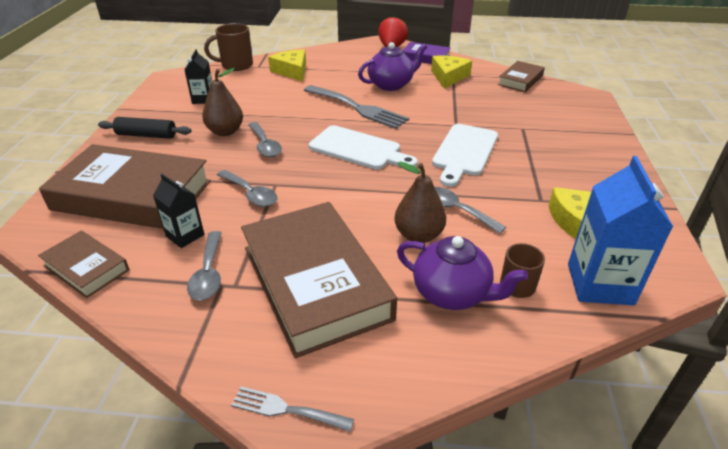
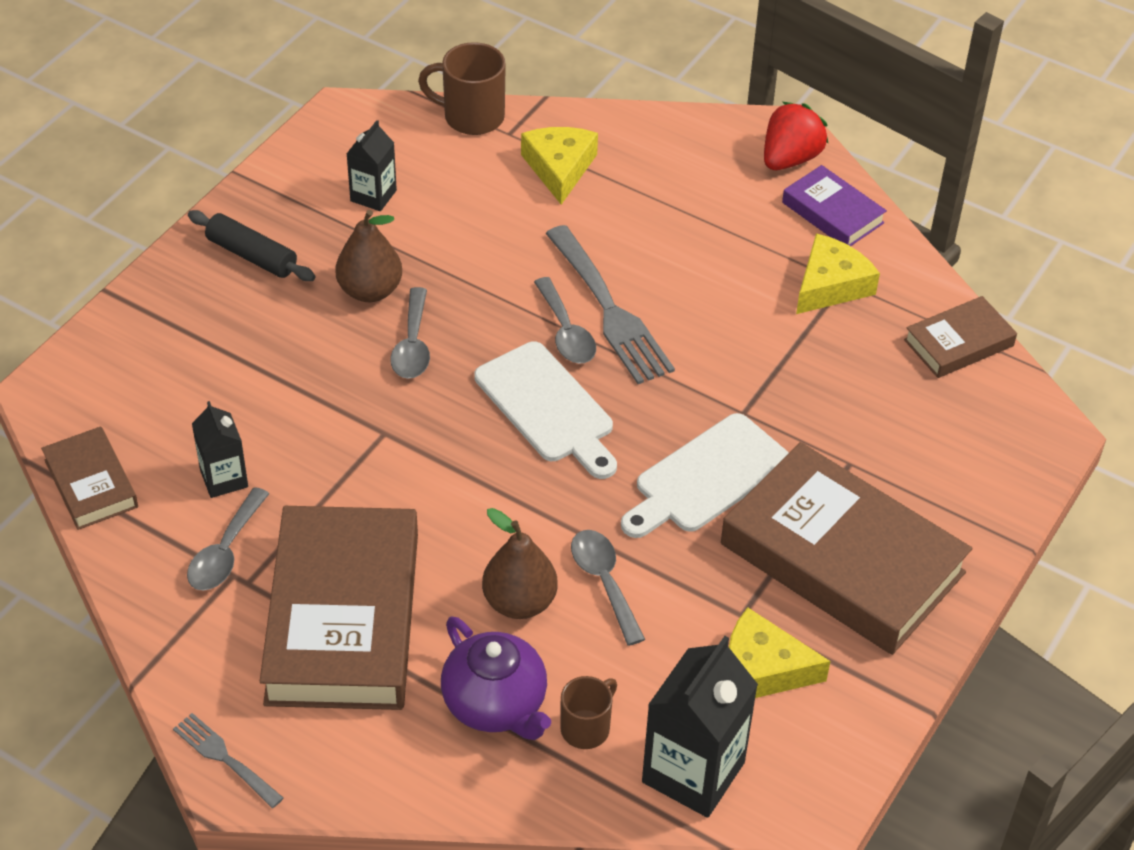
camera: 25 degrees right, 10 degrees up
brown book [39,144,211,229] -> brown book moved to [721,442,972,655]
grey spoon [217,170,277,207] -> grey spoon moved to [534,277,596,364]
purple teapot [358,42,427,91] -> none
blue carton [568,156,673,305] -> black carton [642,636,758,818]

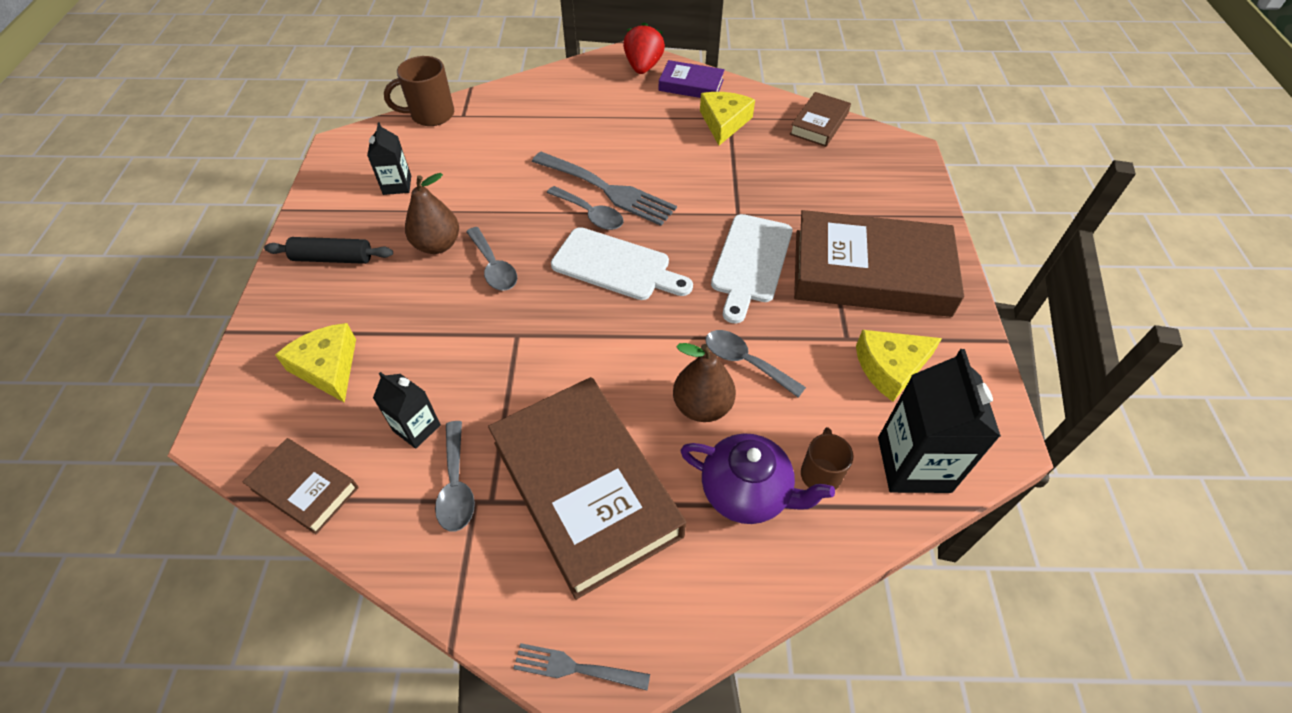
camera: 30 degrees left, 5 degrees up
yellow cheese [521,127,598,205] -> yellow cheese moved to [275,323,356,403]

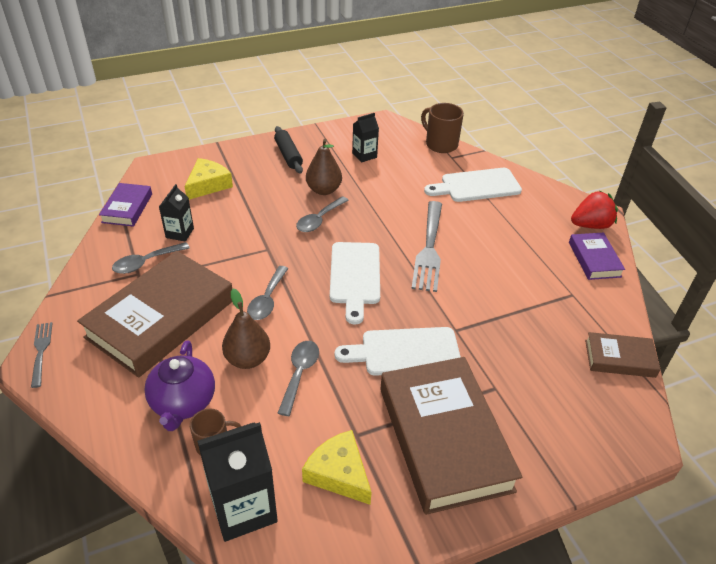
camera: 65 degrees right, 10 degrees down
brown book [243,438,359,534] -> purple book [99,183,152,227]
grey spoon [547,186,623,230] -> grey spoon moved to [247,266,289,320]
yellow cheese [700,92,755,145] -> none
none -> white cutting board [424,168,522,202]

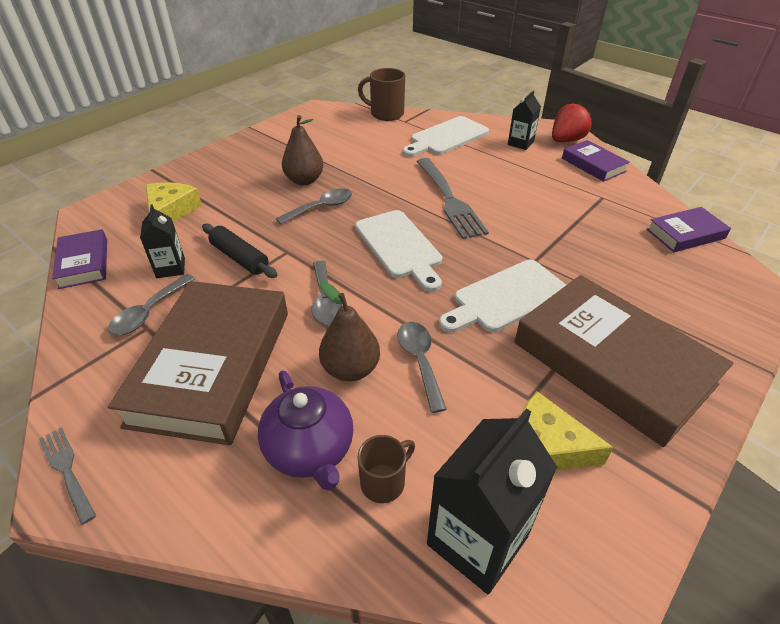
camera: 25 degrees left, 0 degrees up
black rolling pin [274,126,303,174] -> black rolling pin moved to [202,224,277,278]
grey spoon [296,196,349,232] -> grey spoon turned 135 degrees counterclockwise [276,189,352,224]
black carton [352,113,379,162] -> black carton moved to [508,91,541,150]
brown book [585,332,661,378] -> purple book [647,207,731,252]

